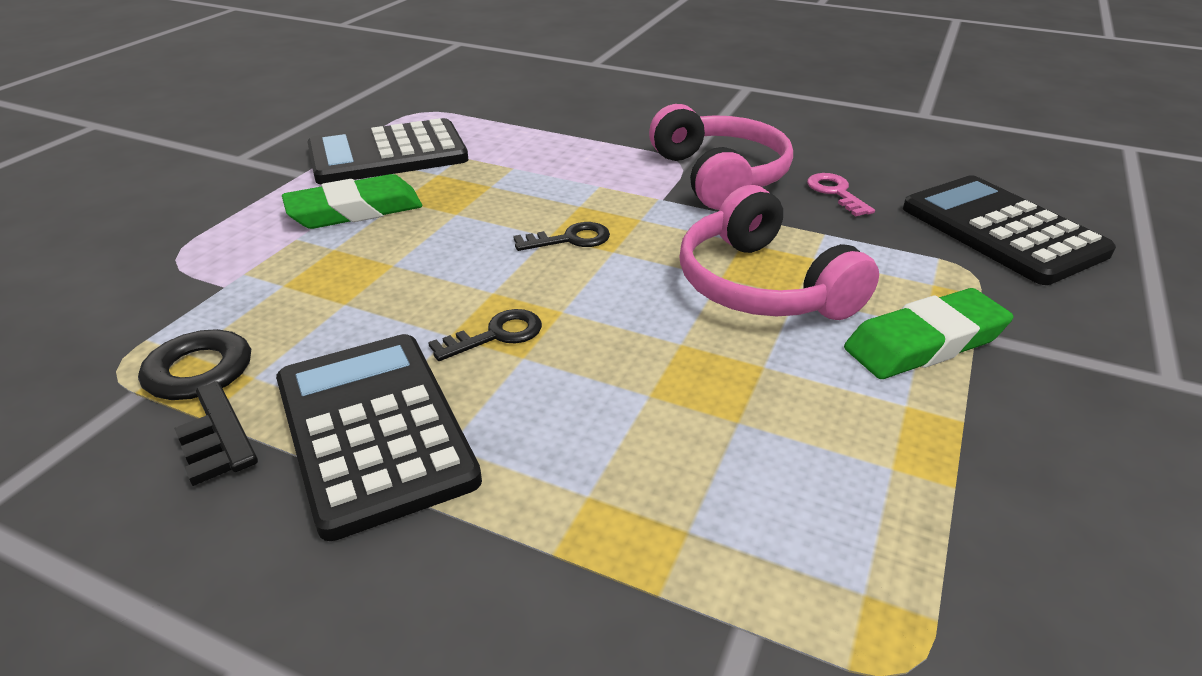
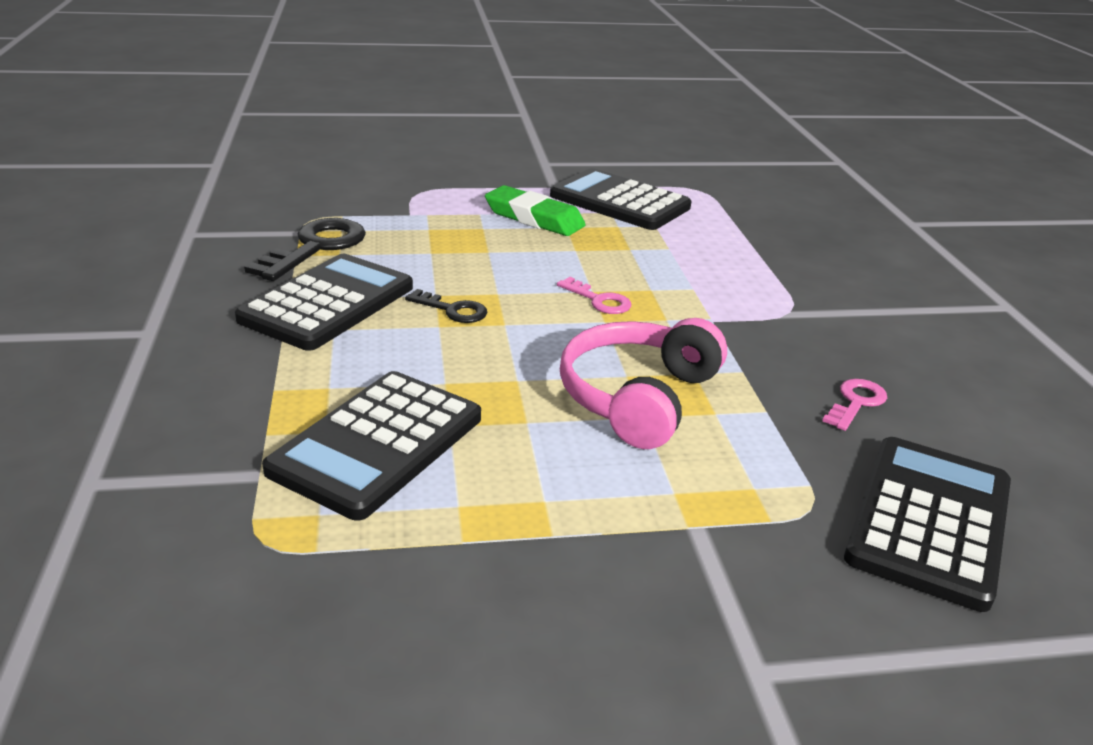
camera: 55 degrees right, 5 degrees down
black key [514,222,610,251] -> pink key [557,277,631,314]
pink headphones [649,104,793,210] -> none
green eraser [844,288,1013,379] -> none
none -> black calculator [262,371,481,520]

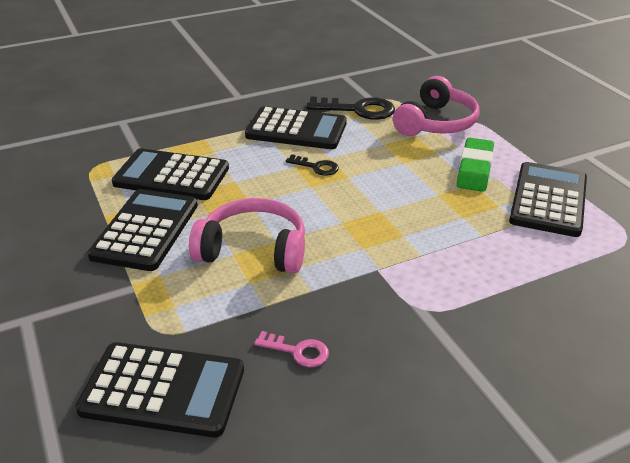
camera: 75 degrees right, 5 degrees up
black key [405,289,487,323] -> black key turned 75 degrees counterclockwise [286,154,339,175]
pink key [557,277,631,314] -> none
none -> black calculator [87,189,198,271]
none -> pink headphones [393,76,480,136]

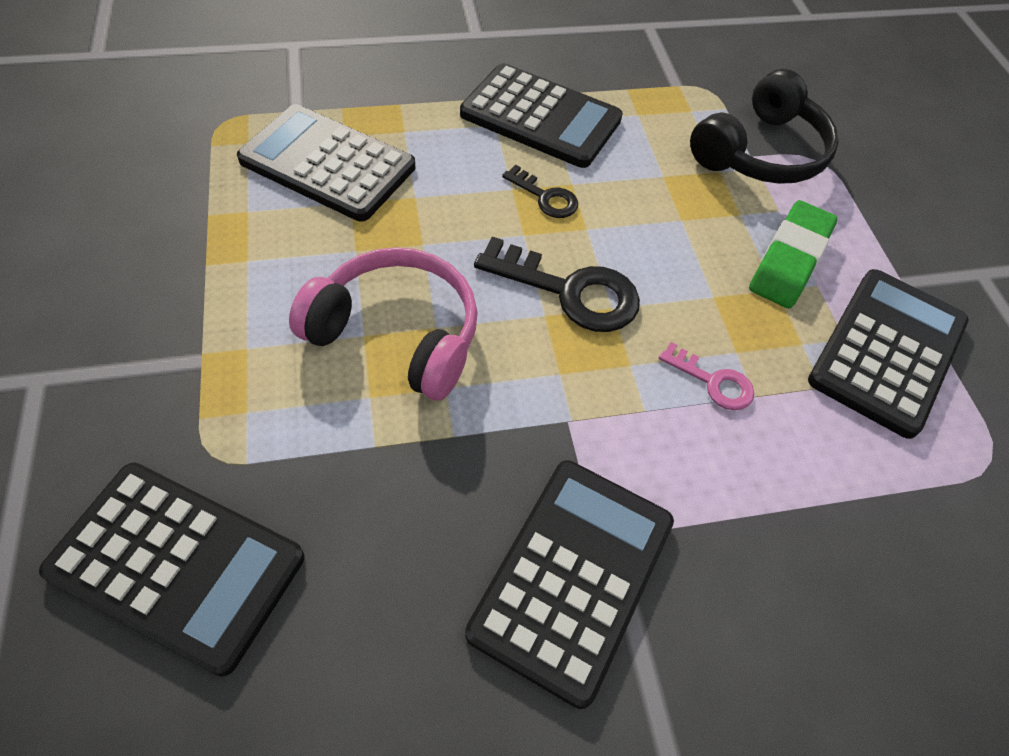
camera: 10 degrees right, 20 degrees up
black calculator [87,189,198,271] -> black calculator moved to [465,460,674,709]
pink key [254,331,329,367] -> pink key moved to [659,342,754,410]
black key [306,97,395,120] -> black key moved to [474,237,640,332]
pink headphones [393,76,480,136] -> black headphones [690,69,838,184]

